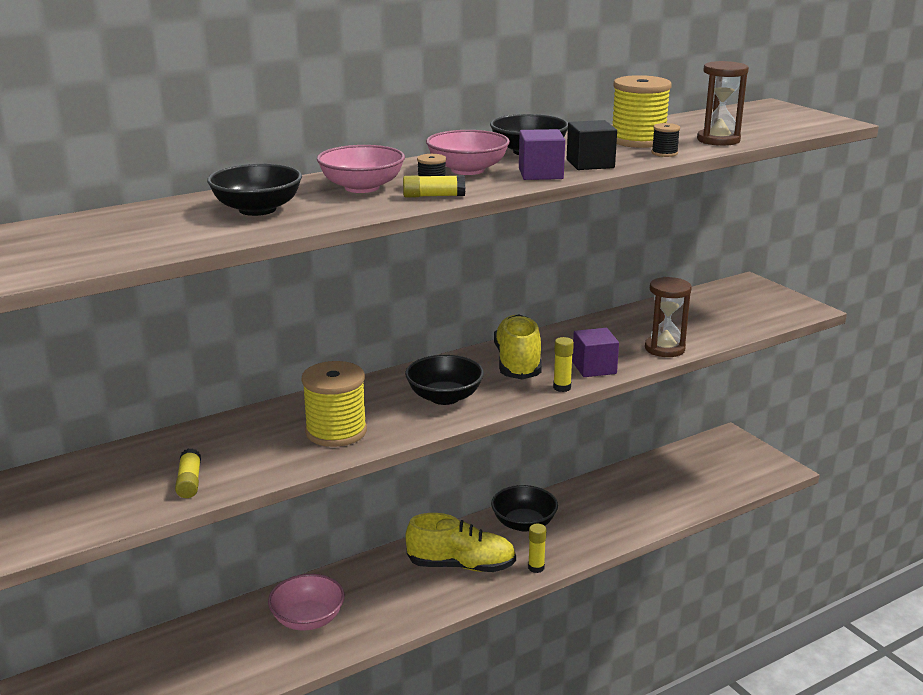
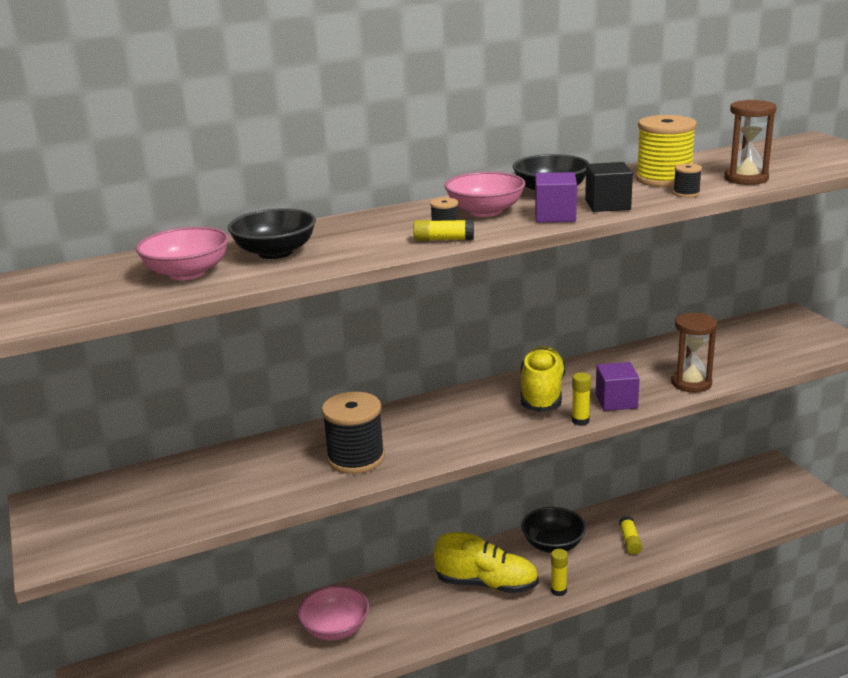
camera: 10 degrees right, 0 degrees up
yellow glue stick [175,448,201,498] -> yellow glue stick moved to [619,516,642,555]
yellow spool [302,361,367,447] -> black spool [322,392,385,474]
pink bowl [317,145,405,193] -> pink bowl moved to [136,227,229,280]
black bowl [405,355,484,405] -> none

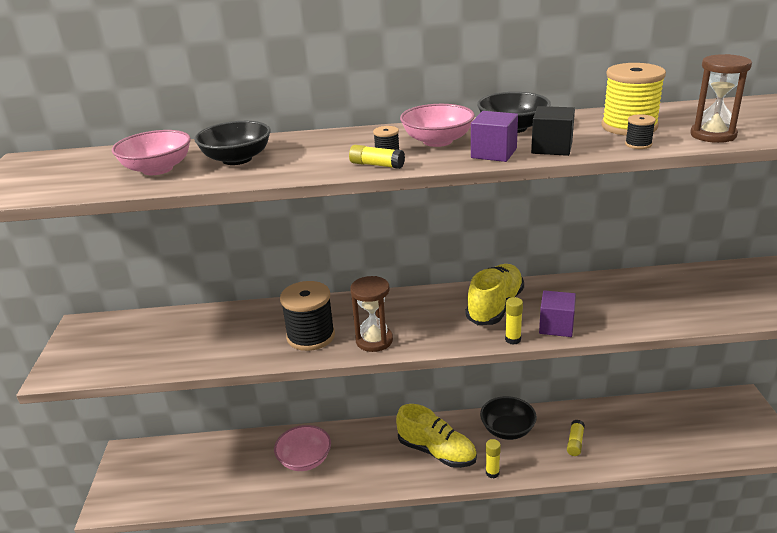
camera: 20 degrees right, 5 degrees up
brown hourglass [671,312,718,392] -> brown hourglass moved to [350,276,393,352]

